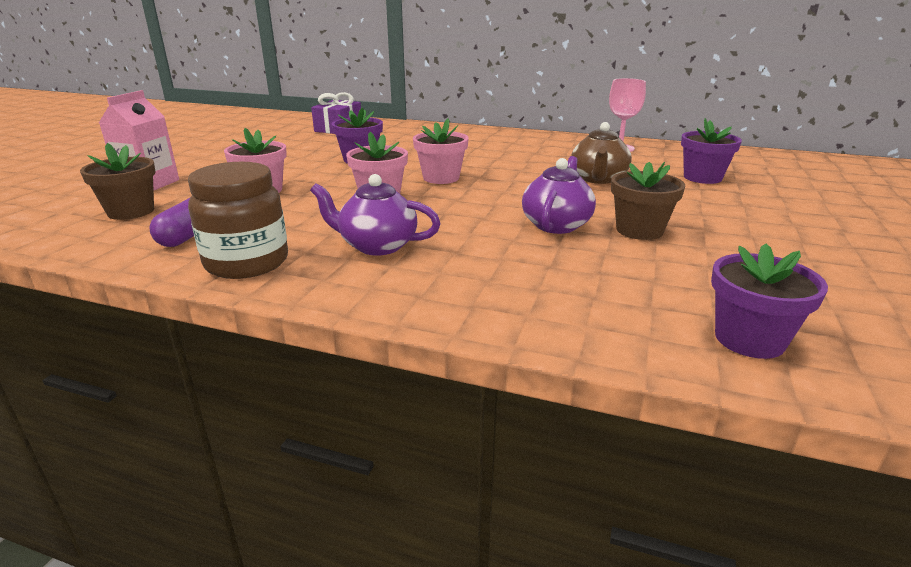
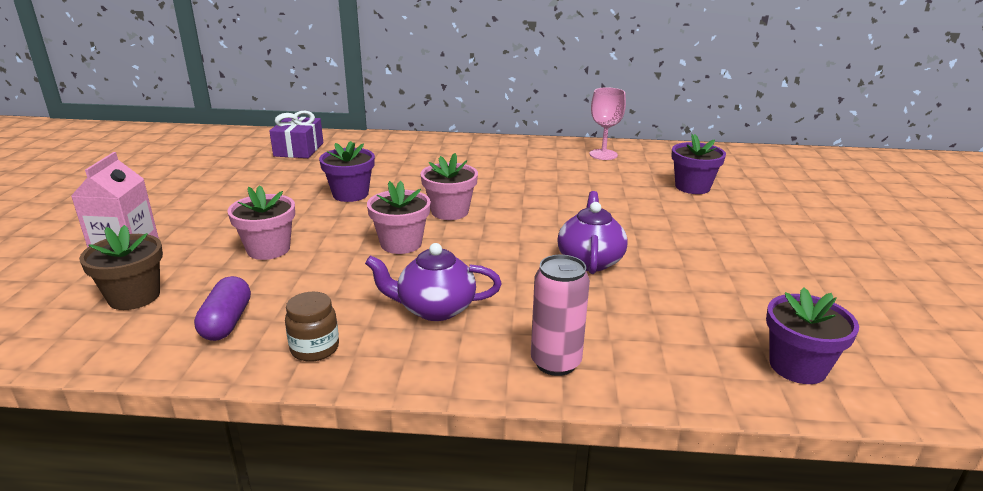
camera: 15 degrees left, 0 degrees up
brown jar [188,162,288,279] -> brown jar [285,292,339,362], size x0.57
brown teapot [571,122,632,184] -> none
brown flower pot [611,162,685,240] -> none
none -> pink can [531,255,590,376]

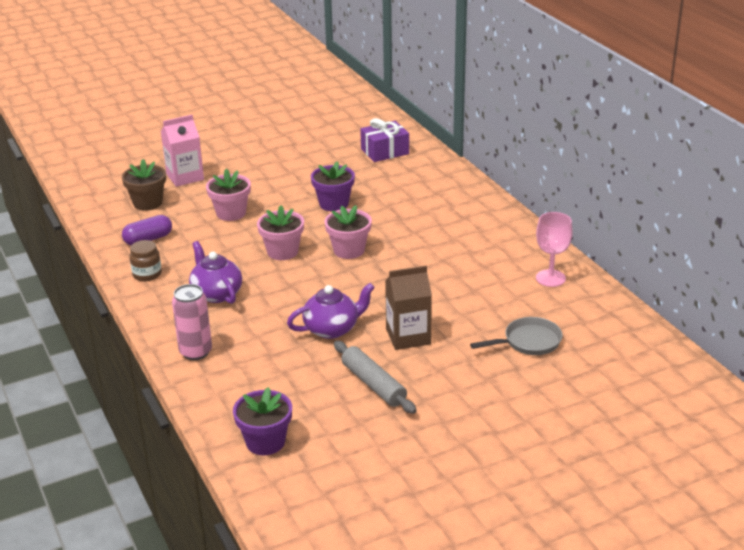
camera: 60 degrees right, 5 degrees up
purple flower pot [671,134,726,194] -> grey pan [470,317,563,355]
none -> grey rolling pin [334,341,417,414]
none -> brown carton [385,265,432,350]

